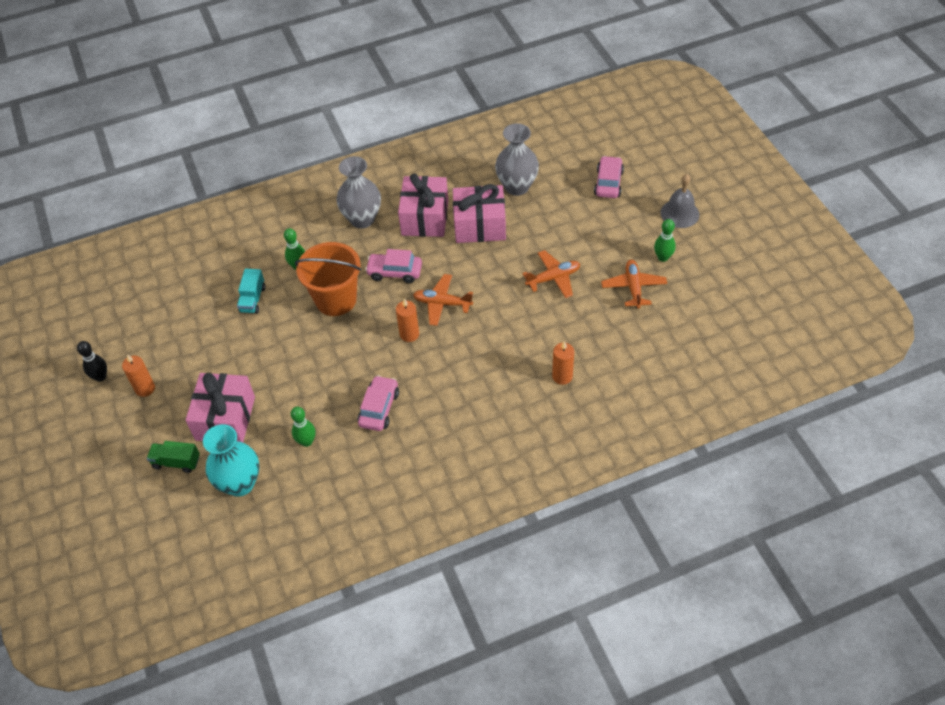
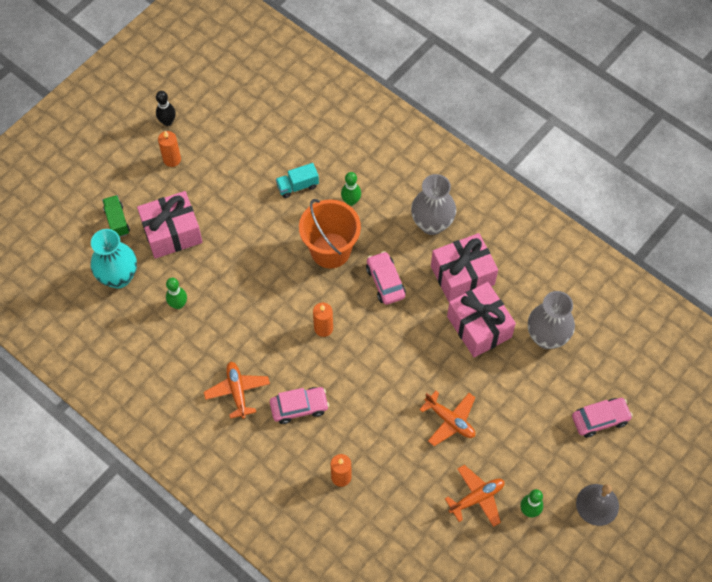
camera: 60 degrees right, 10 degrees up
pink car [358,375,399,431] -> pink car moved to [270,387,329,424]
orange plane [413,274,473,326] -> orange plane moved to [204,362,270,419]

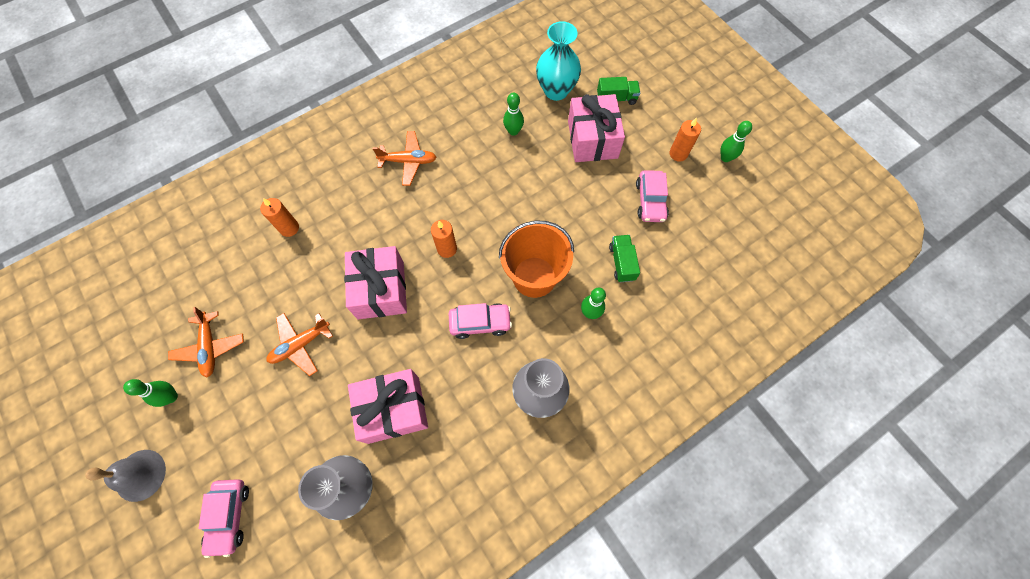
camera: 105 degrees right, 5 degrees up
black bowling pin [156,91,176,126] -> green bowling pin [720,121,752,162]
pink car [270,387,329,424] -> pink car moved to [636,170,669,222]
turquoise truck [276,163,319,198] -> green truck [609,235,640,282]
pink gift [431,233,498,302] -> pink gift moved to [344,246,407,319]

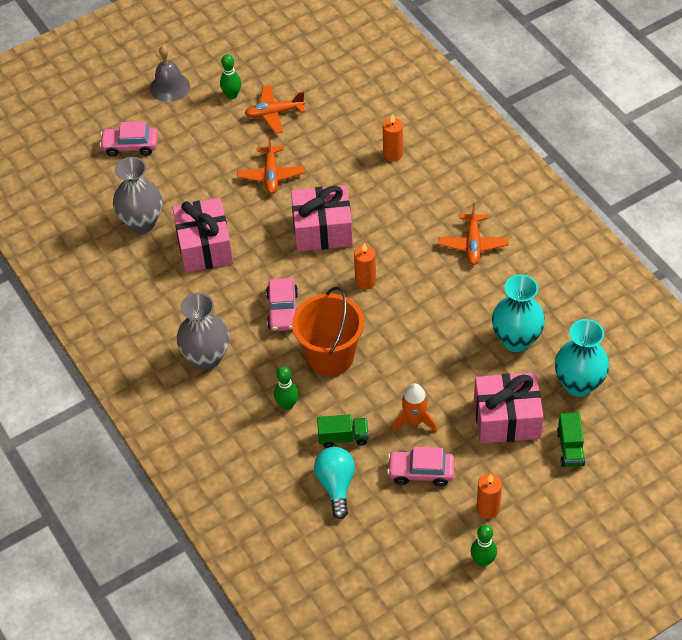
camera: 95 degrees right, 15 degrees down
orange plane [267,313,333,376] -> orange plane turned 150 degrees counterclockwise [237,135,305,194]
green bowling pin [503,92,524,136] -> turquoise vase [492,274,545,352]
none -> turquoise light bulb [314,447,355,519]
none -> orange rocket [392,384,437,433]

